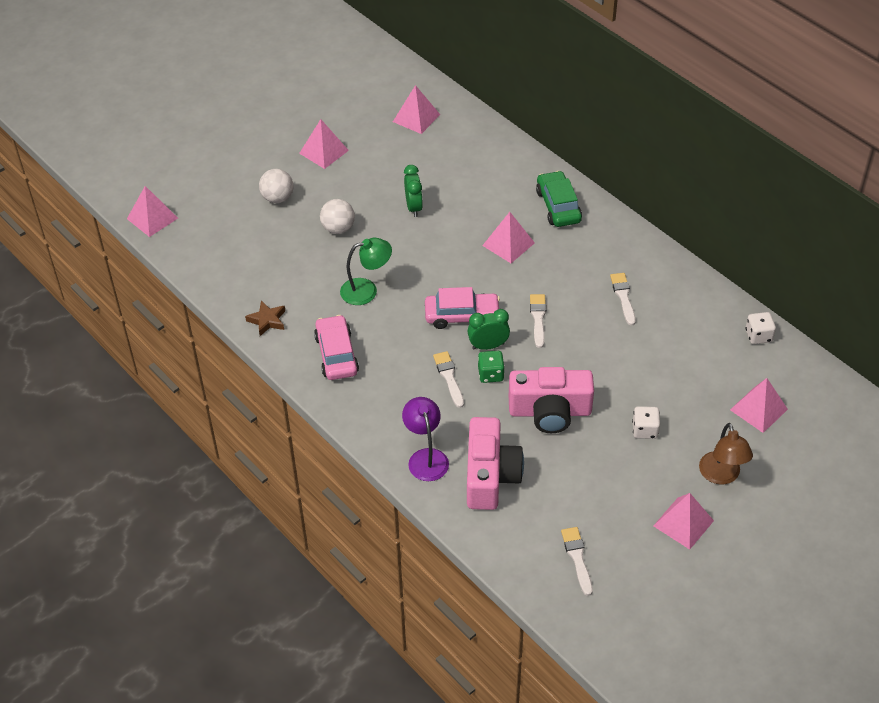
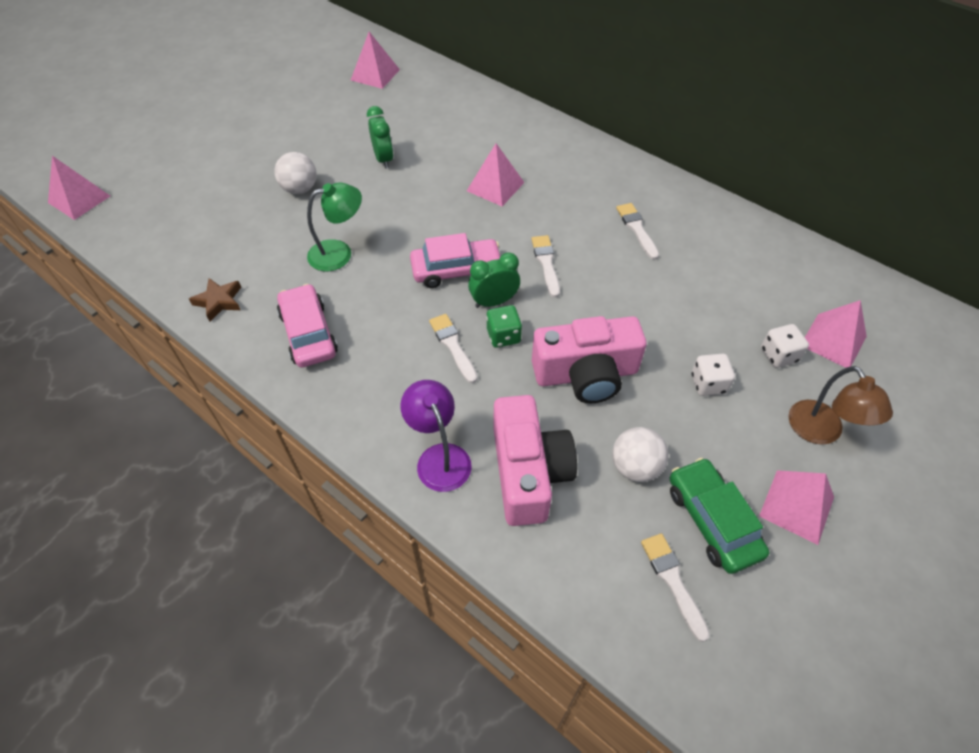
camera: 10 degrees left, 5 degrees up
white ball [259,169,293,203] -> white ball moved to [612,427,669,482]
pink pyramid [299,119,349,169] -> none
green car [536,171,582,227] -> green car moved to [670,458,769,574]
white dice [745,312,776,344] -> white dice moved to [761,324,809,368]

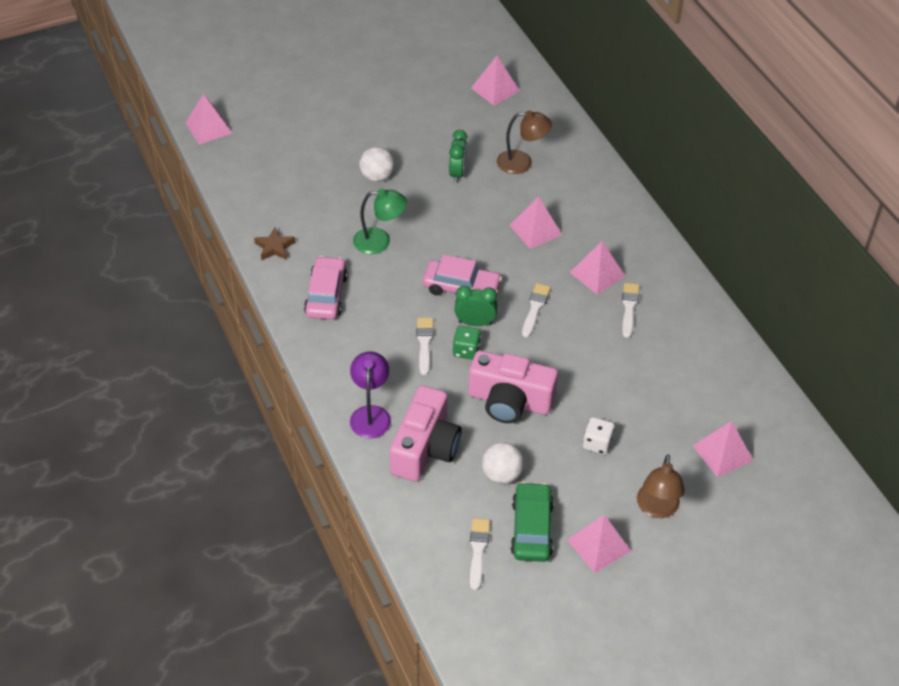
camera: 25 degrees right, 5 degrees down
white dice [761,324,809,368] -> none
none -> brown lamp [497,110,552,174]
none -> pink pyramid [570,241,625,295]

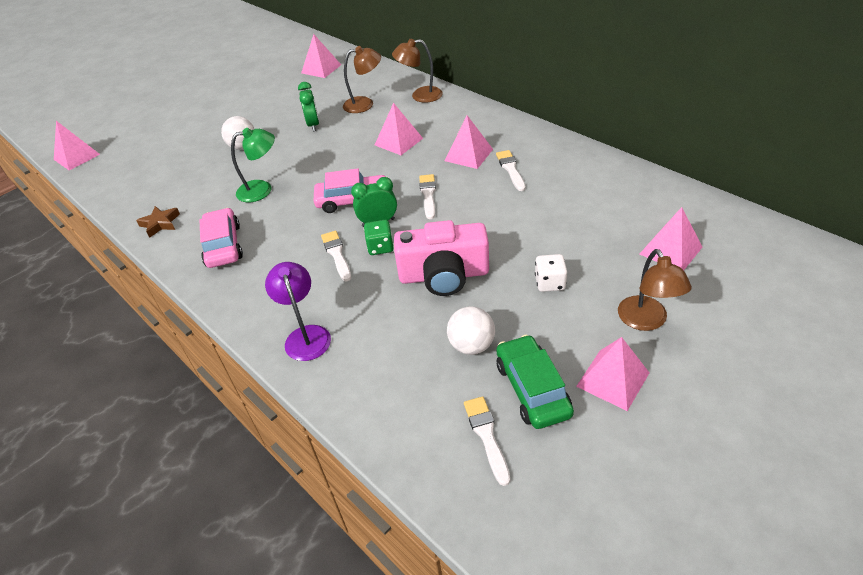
camera: 15 degrees left, 5 degrees down
pink camera [390,386,462,481] -> none
none -> brown lamp [392,39,443,103]

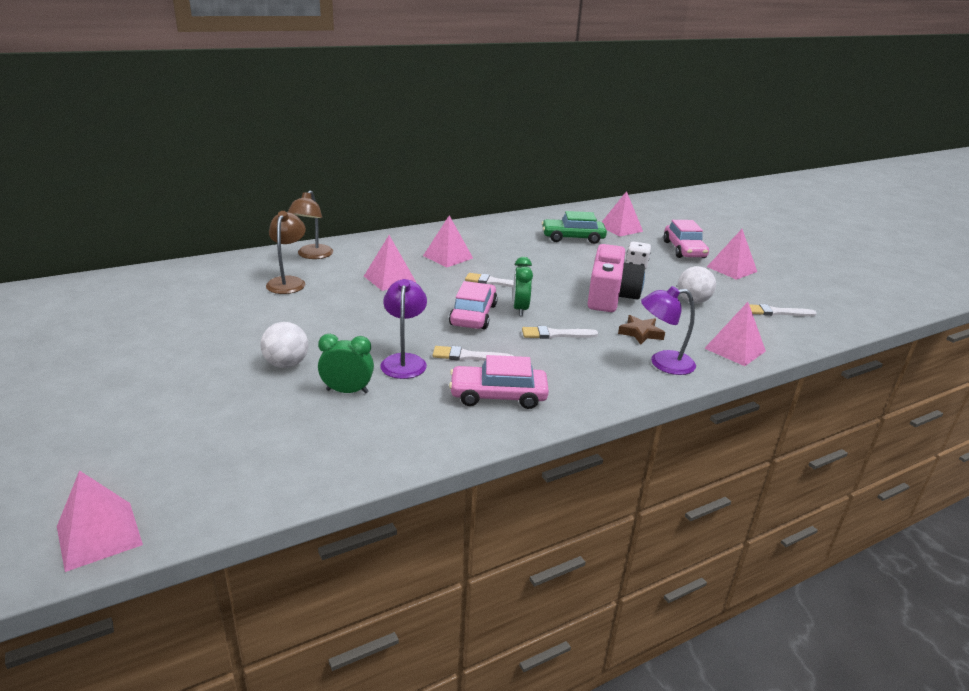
camera: 80 degrees left, 15 degrees down
brown star [136,206,180,238] -> brown star moved to [618,315,665,345]
green lamp [231,128,275,202] -> purple lamp [380,279,427,379]
green clock [298,82,319,131] -> green clock moved to [318,334,374,394]
pink pyramid [301,34,341,78] -> pink pyramid moved to [704,302,766,366]
green dice [364,220,394,255] -> none
white brush [496,150,525,191] -> white brush moved to [433,346,513,361]
green car [496,335,574,429] -> green car moved to [542,211,607,244]
brown lamp [618,249,692,331] -> pink car [664,220,709,258]

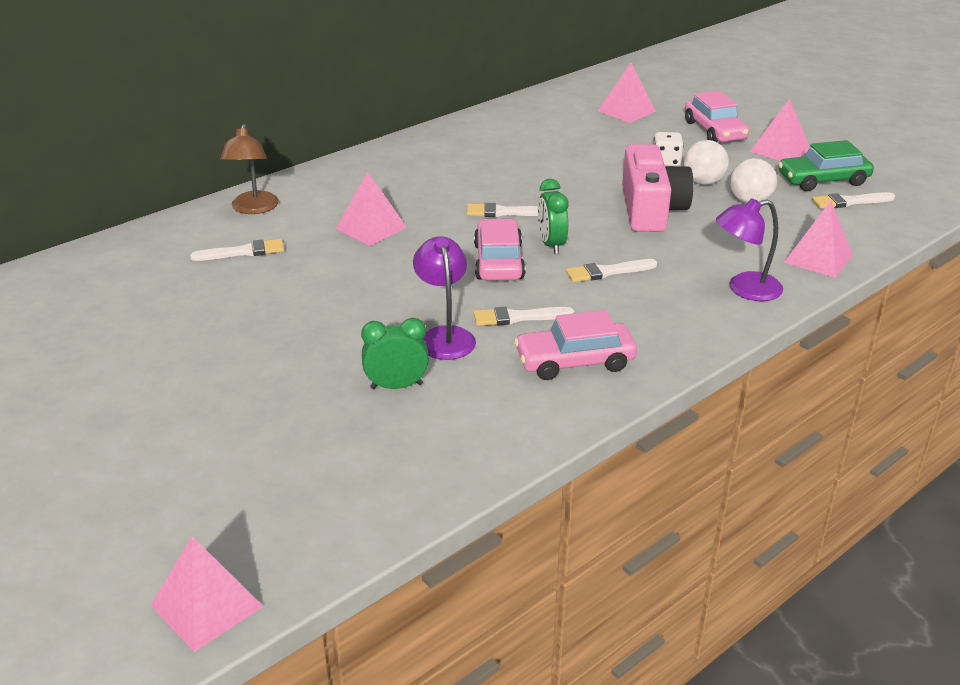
camera: 10 degrees left, 5 degrees up
white ball [260,322,308,368] -> white ball moved to [683,140,729,185]
brown lamp [266,211,306,294] -> white brush [190,239,284,261]
pink pyramid [423,215,473,267] -> none
green car [542,211,607,244] -> green car moved to [778,140,874,191]
brown star [618,315,665,345] -> none

